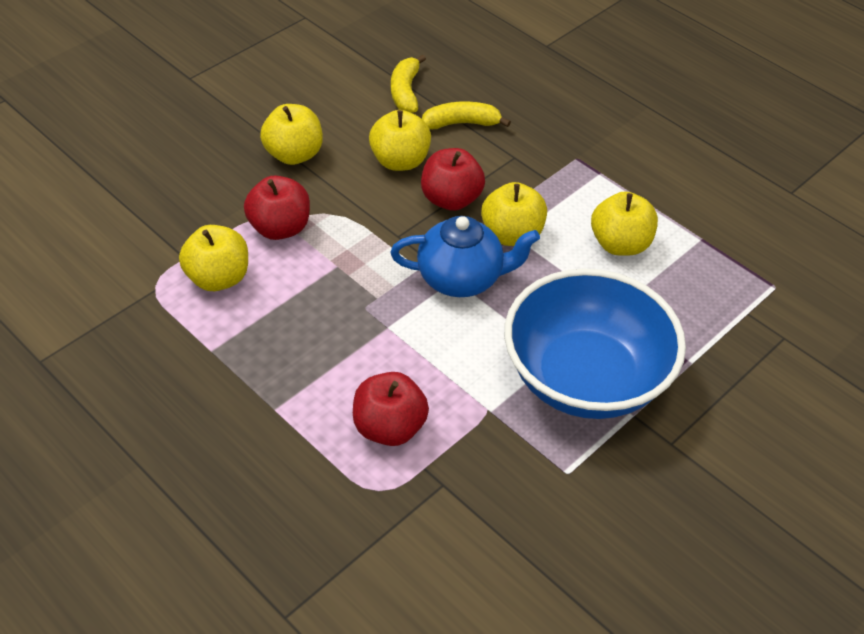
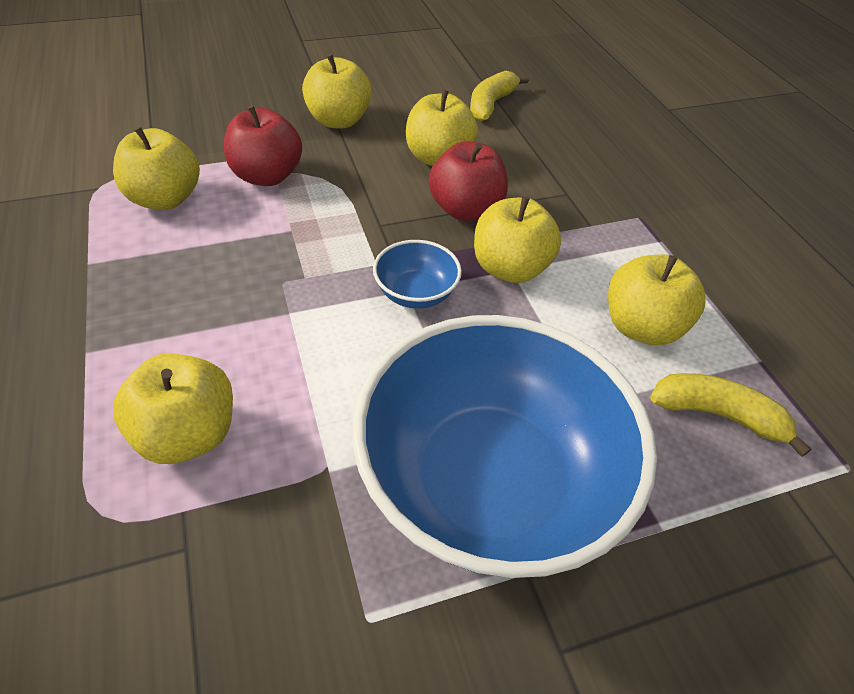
camera: 25 degrees right, 0 degrees up
red apple [353,372,429,446] -> yellow apple [113,353,233,464]
blue teapot [390,216,540,297] -> blue bowl [373,240,462,309]
yellow banana [422,101,511,129] -> yellow banana moved to [650,373,811,457]

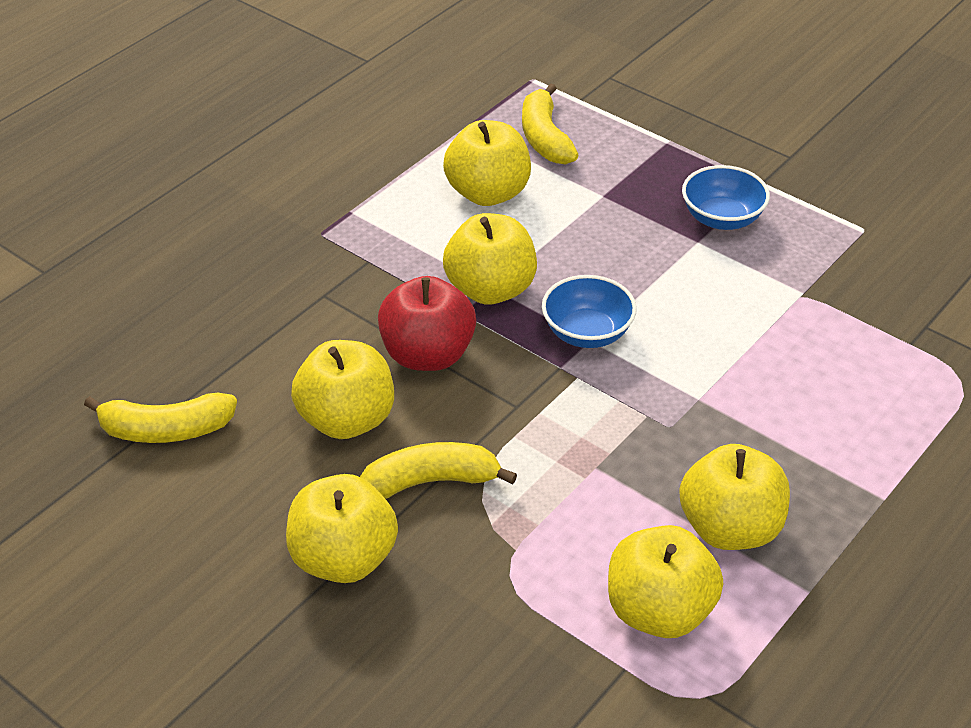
camera: 120 degrees left, 5 degrees down
yellow apple [113,353,233,464] -> yellow apple moved to [679,444,790,550]
red apple [224,106,302,186] -> none
blue bowl [352,315,657,578] -> blue bowl [682,165,770,230], size x0.41
none -> yellow banana [360,442,517,499]

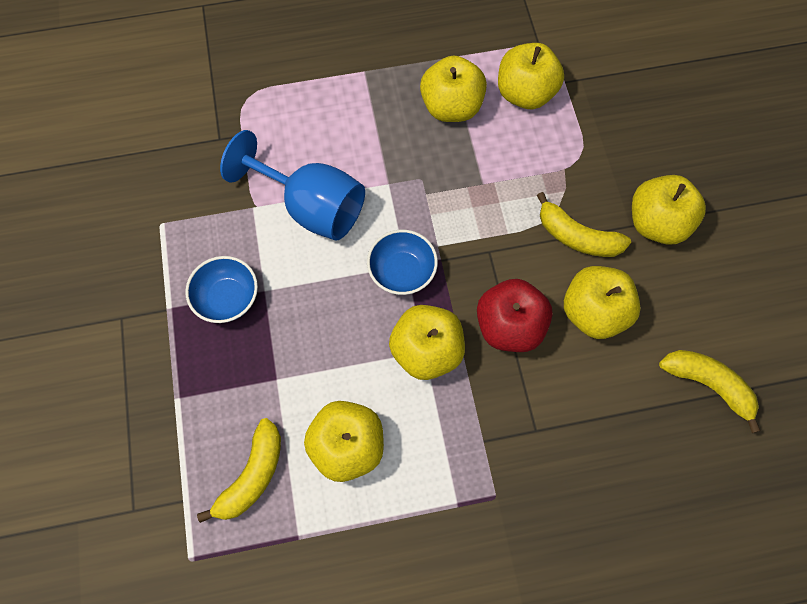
camera: 140 degrees left, 25 degrees up
none -> blue goblet [220,130,365,241]

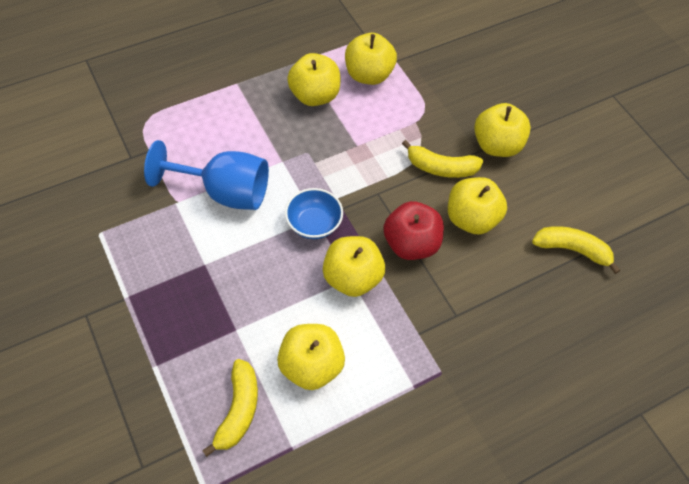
camera: 20 degrees left, 10 degrees down
blue bowl [185,256,258,323] -> none

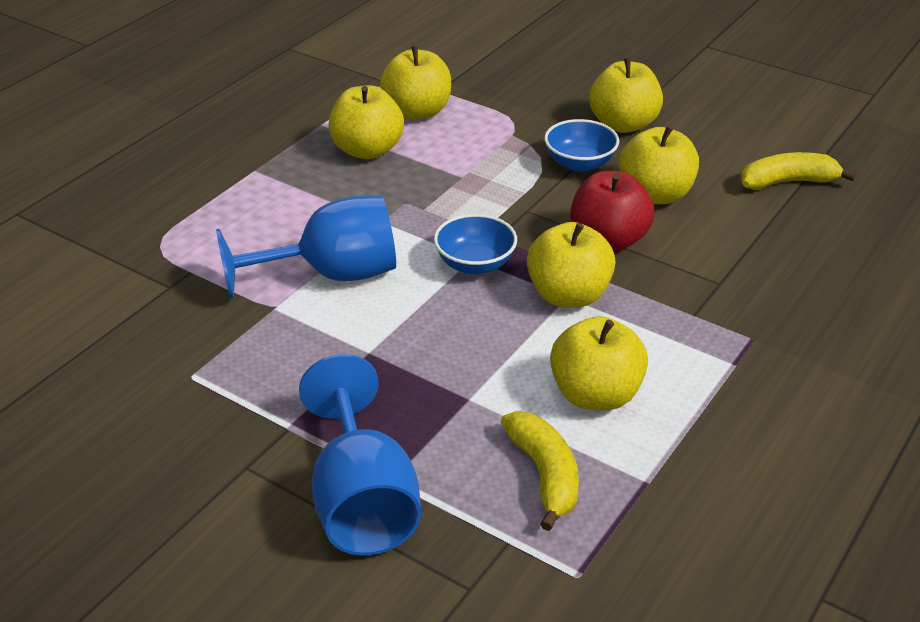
camera: 25 degrees left, 20 degrees down
yellow banana [402,140,483,178] -> blue bowl [544,119,619,172]
none -> blue goblet [299,354,421,555]

